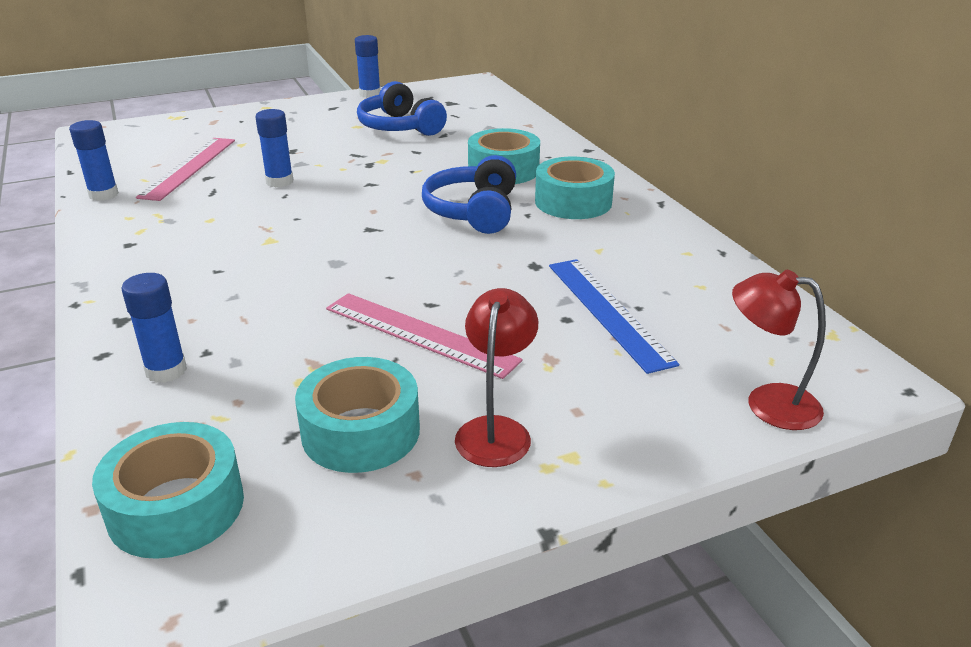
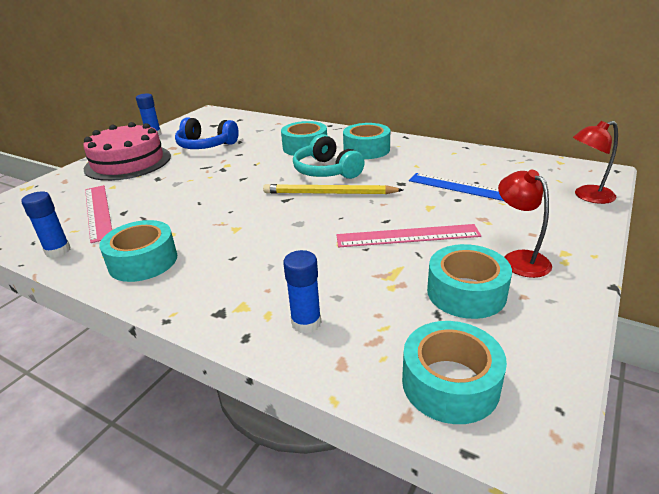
camera: 35 degrees left, 0 degrees up
blue glue stick [255,109,293,187] -> none
blue headphones [422,155,516,234] -> turquoise headphones [293,134,365,179]
none -> pink cake [83,122,171,181]
none -> turquoise tape [99,220,177,282]
none -> yellow pencil [263,184,403,194]

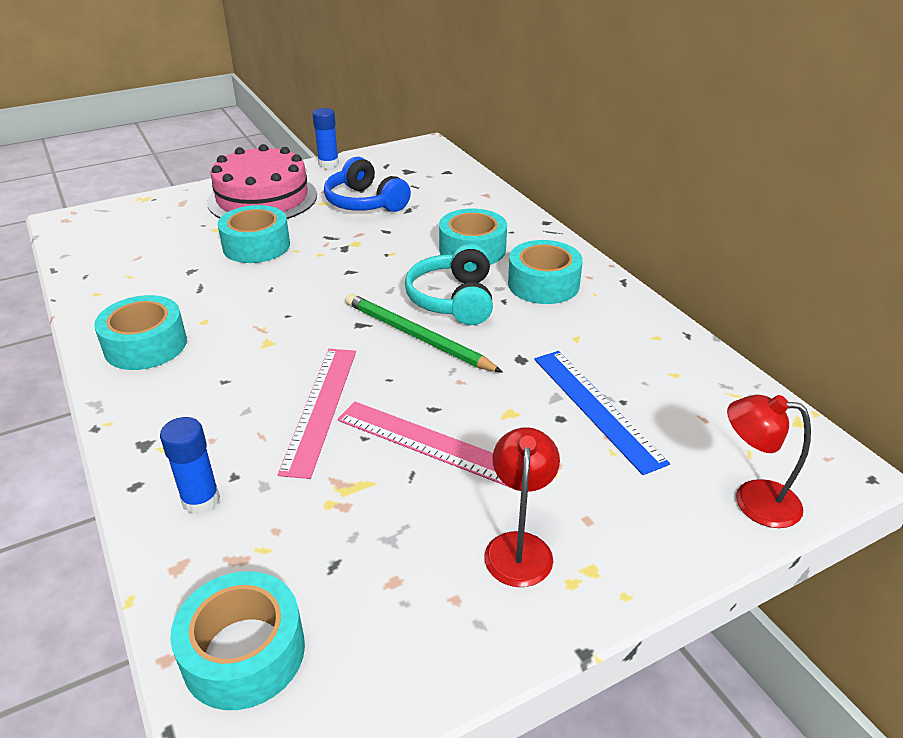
camera: 30 degrees right, 5 degrees up
blue glue stick [21,192,70,258] -> none
pink ruler [85,185,112,243] -> pink ruler moved to [278,349,356,479]
yellow pencil [263,184,403,194] -> green pencil [345,293,503,373]
turquoise tape [427,244,512,319] -> turquoise tape moved to [218,205,290,263]

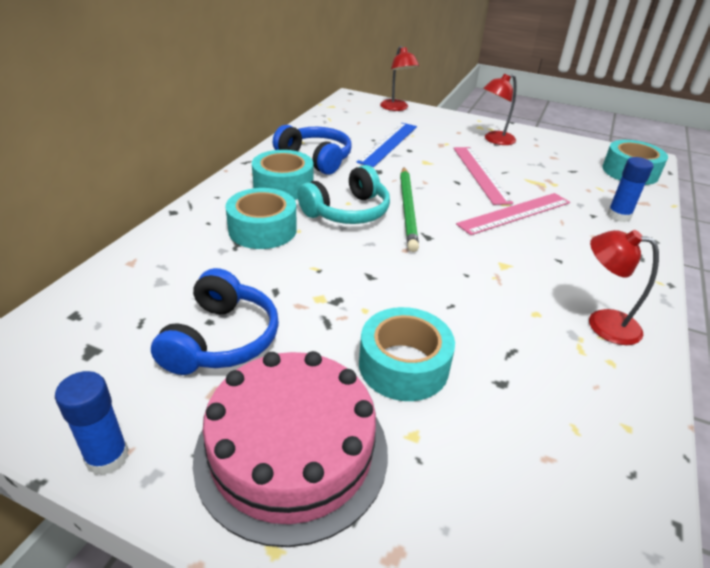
camera: 130 degrees left, 0 degrees up
turquoise tape [94,295,187,370] -> red lamp [589,230,659,345]
none -> blue headphones [273,125,352,175]

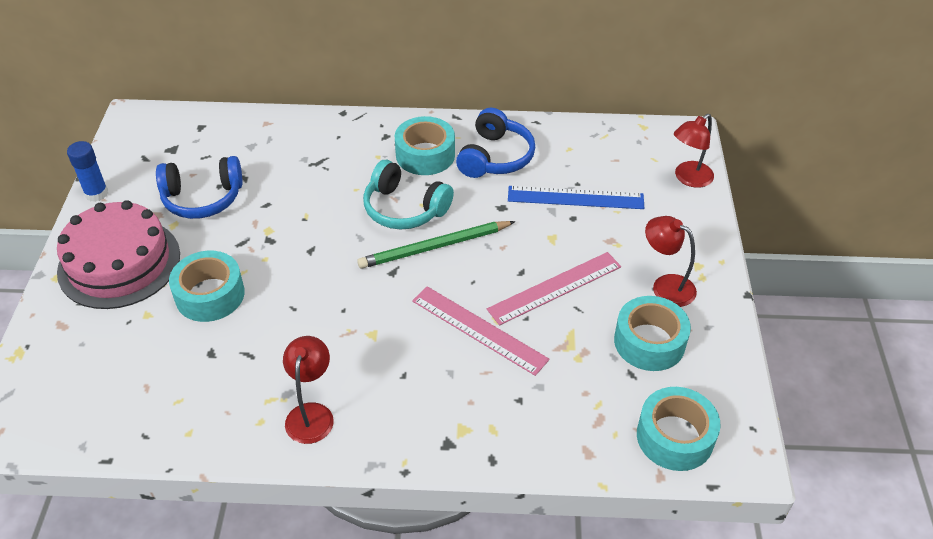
camera: 70 degrees right, 10 degrees up
turquoise tape [225,188,297,249] -> turquoise tape moved to [614,296,691,371]
blue glue stick [607,157,653,222] -> none

